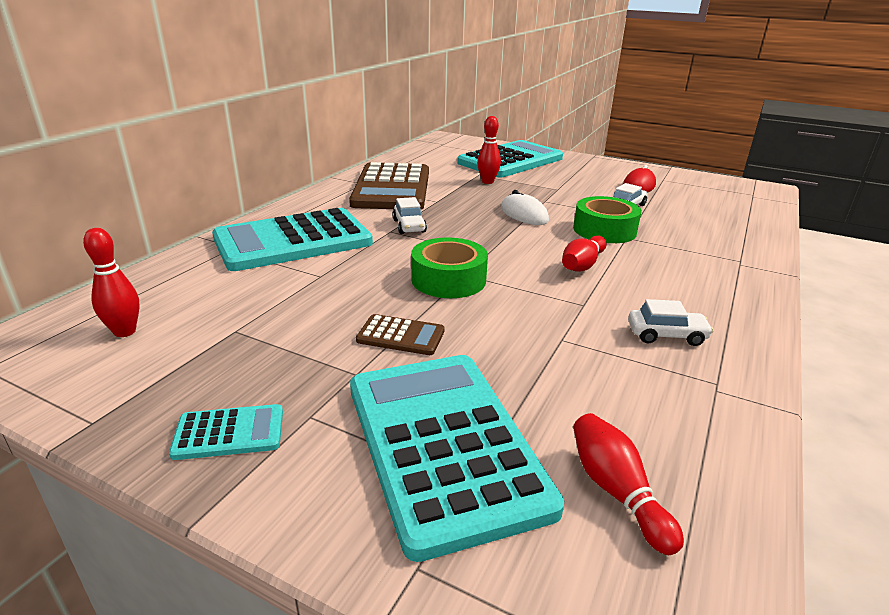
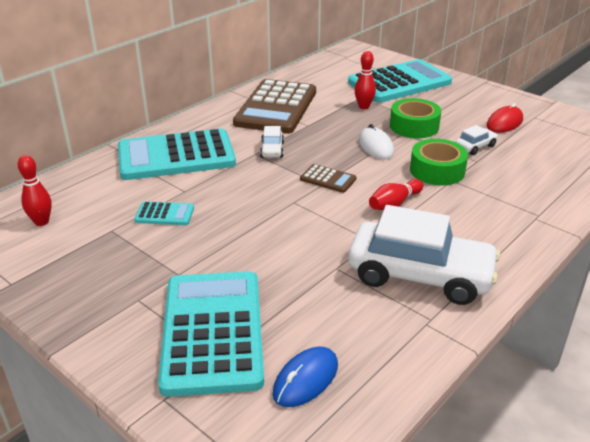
camera: 15 degrees right, 5 degrees up
turquoise calculator [169,404,283,460] -> turquoise calculator moved to [134,201,194,225]
brown calculator [356,314,445,355] -> brown calculator moved to [300,164,356,193]
green tape [411,237,488,298] -> green tape moved to [390,98,441,138]
red bowling pin [573,413,684,555] -> blue mouse [272,347,338,407]
white car [628,299,714,346] -> white car [348,205,500,305], size x2.37

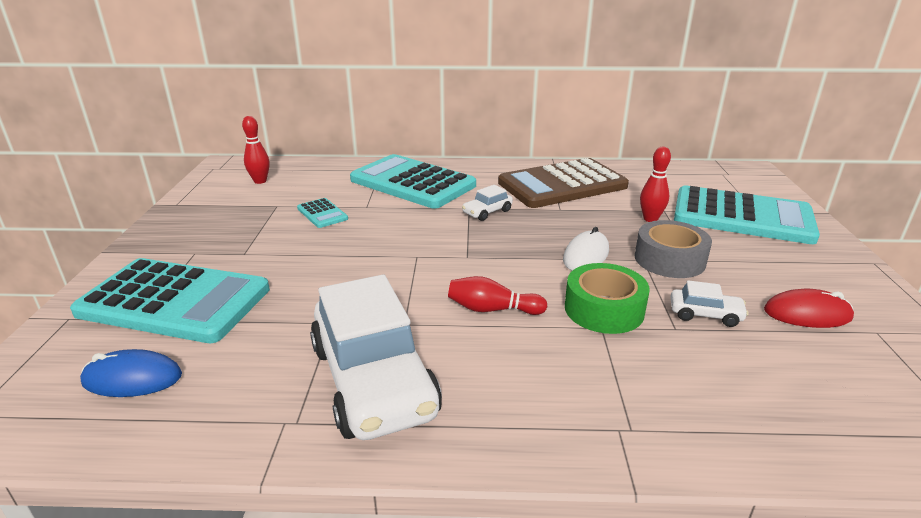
camera: 50 degrees right, 5 degrees down
turquoise calculator [158,271,264,397] -> turquoise calculator turned 60 degrees clockwise [70,258,270,343]
brown calculator [300,164,356,193] -> none
green tape [390,98,441,138] -> grey tape [635,220,712,278]

